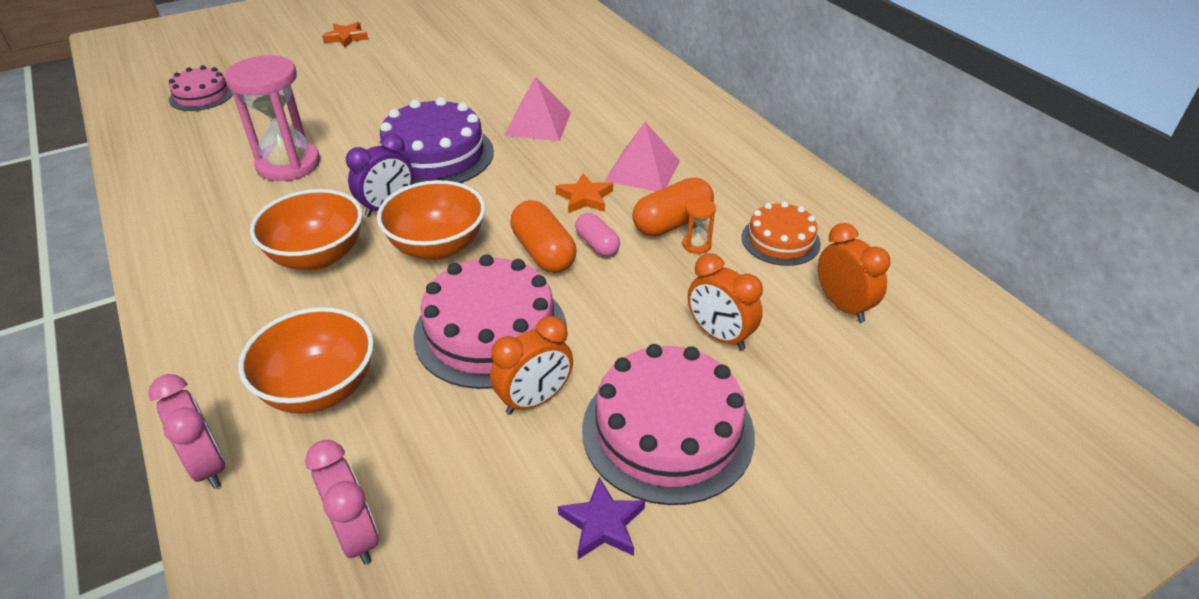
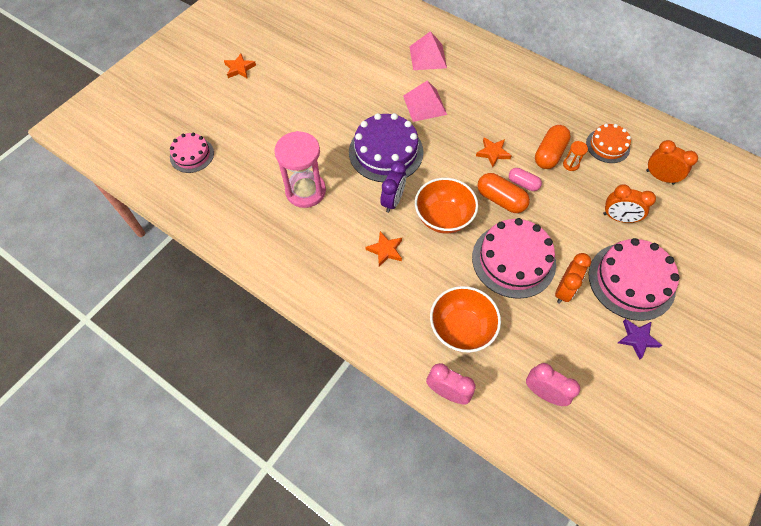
camera: 25 degrees left, 20 degrees up
orange bowl [250,189,363,270] -> orange star [366,231,402,267]
pink pyramid [605,122,680,192] -> pink pyramid moved to [409,31,447,70]

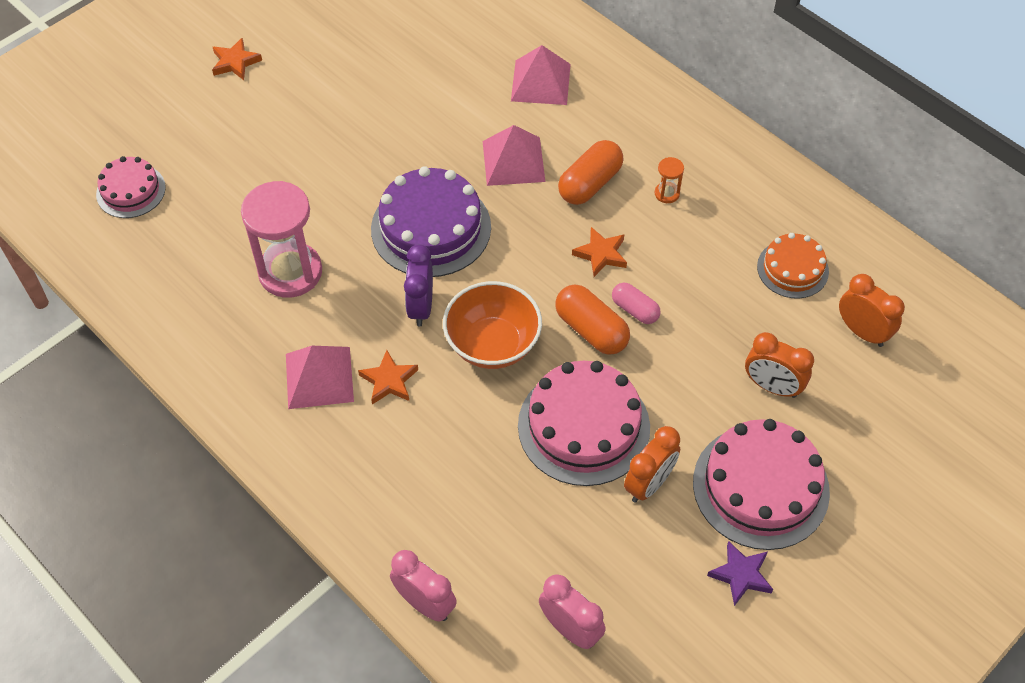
camera: 10 degrees right, 5 degrees down
purple clock [380,161,406,213] -> purple clock turned 150 degrees clockwise [404,244,433,326]
orange bowl [430,286,501,353] -> none
orange capsule [535,125,571,169] -> orange capsule moved to [558,140,624,205]
orange hourglass [563,141,588,171] -> orange hourglass moved to [655,157,684,203]
none -> pink pyramid [286,346,354,409]

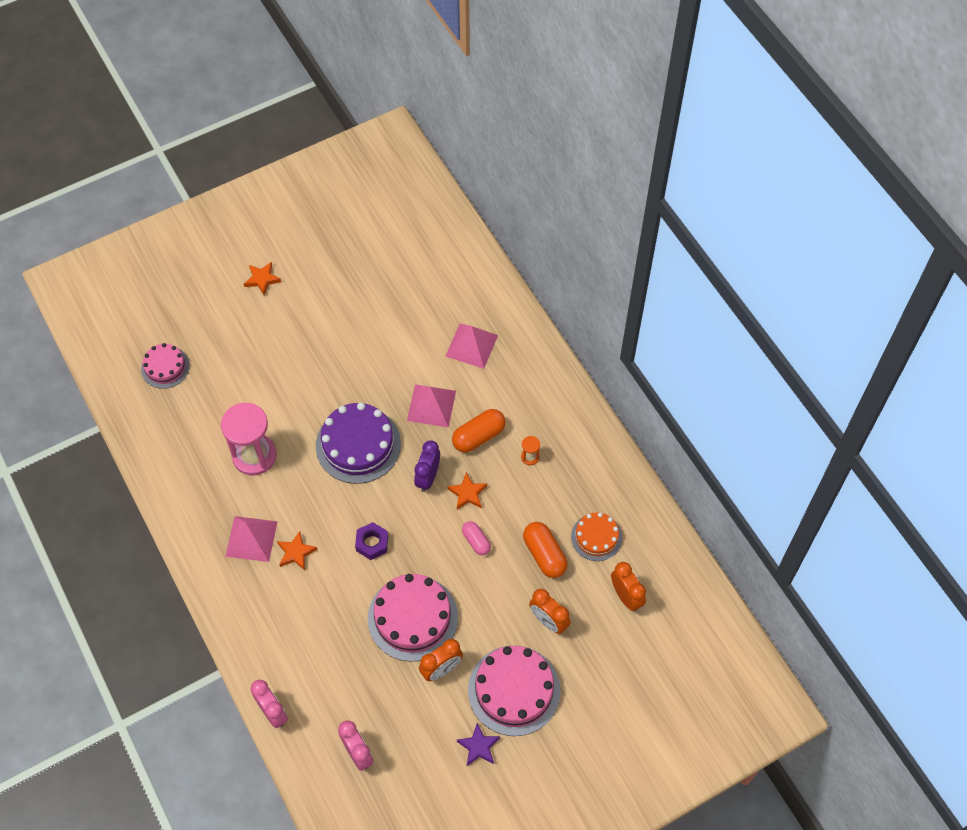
camera: 15 degrees right, 5 degrees up
purple clock [404,244,433,326] -> purple clock moved to [414,440,440,492]
orange bowl [443,281,542,369] -> purple nut [355,522,388,560]
orange capsule [555,285,630,355] -> orange capsule moved to [523,522,568,578]

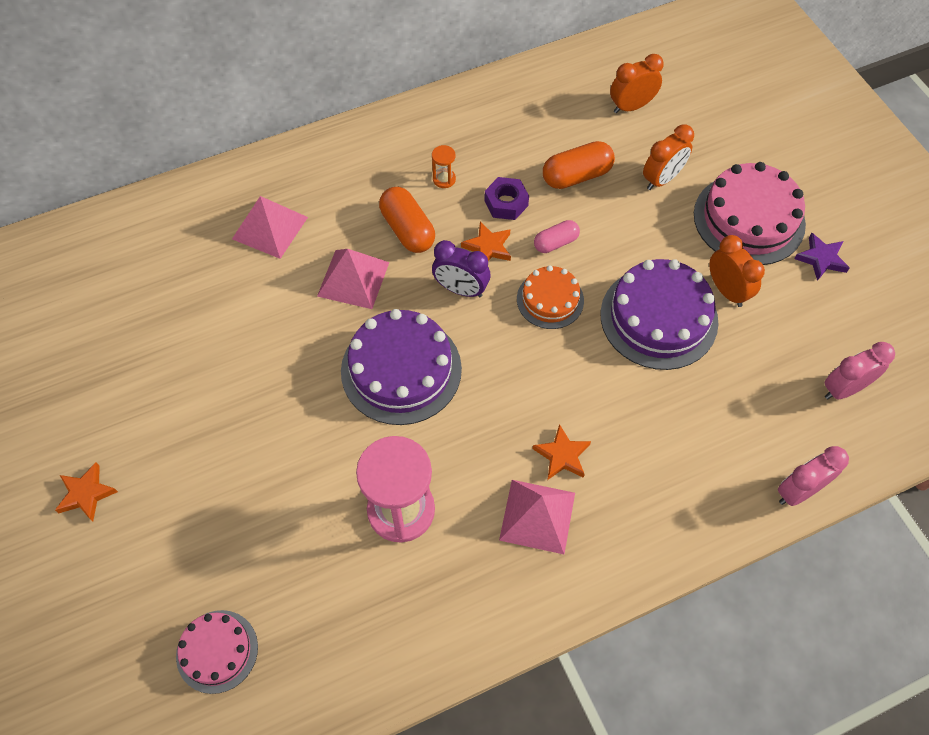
camera: 85 degrees left, 0 degrees up
purple nut [355,522,388,560] -> purple nut moved to [484,177,529,220]
pink cake [368,574,458,662] -> purple cake [600,259,718,370]
orange cake [571,512,622,561] -> orange cake moved to [517,265,584,329]

